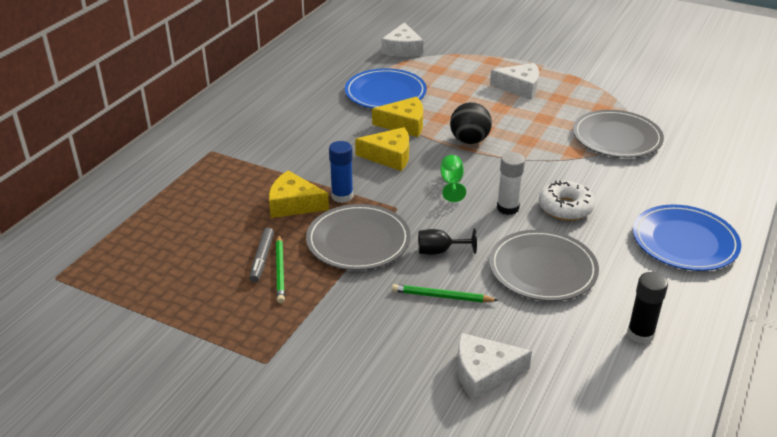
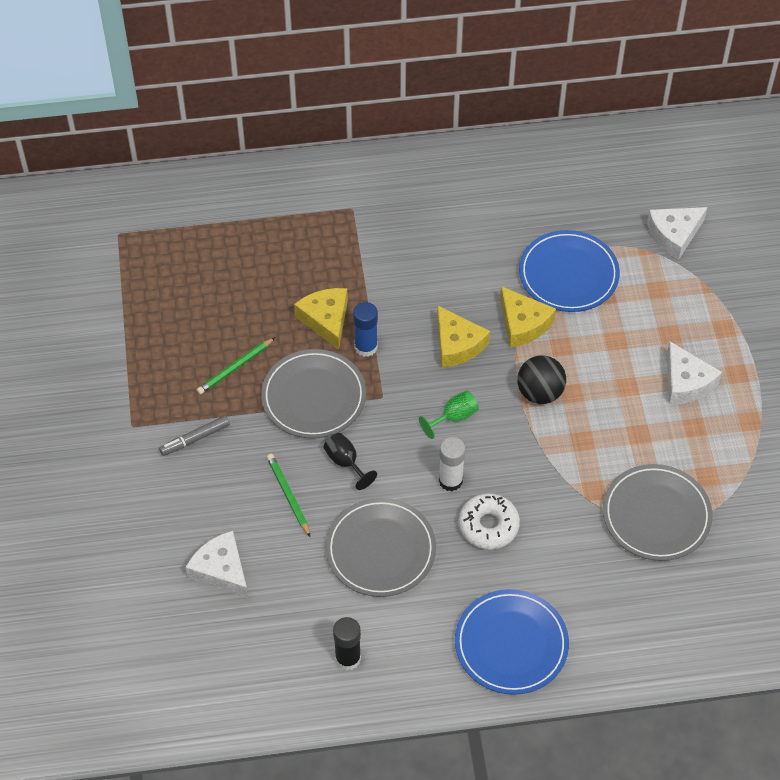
camera: 55 degrees right, 20 degrees up
grey marker [249,228,274,282] -> grey marker moved to [159,416,230,456]

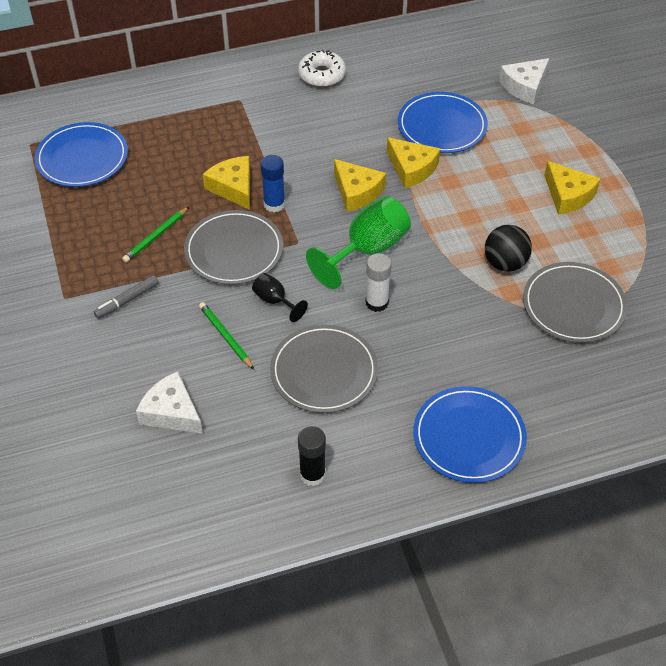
camera: 10 degrees left, 5 degrees down
green goblet [419,390,479,439] -> green goblet [306,196,411,289], size x1.95
white donut [459,493,520,549] -> white donut moved to [298,50,346,87]
black ball [517,355,566,404] -> black ball moved to [485,225,532,272]
white cheese [667,341,722,405] -> yellow cheese [544,161,600,215]
none -> blue plate [35,122,128,187]

